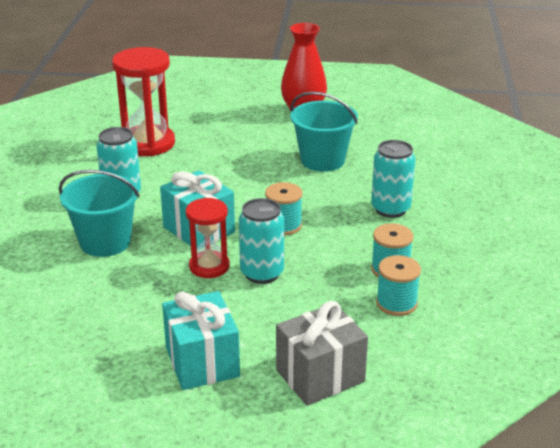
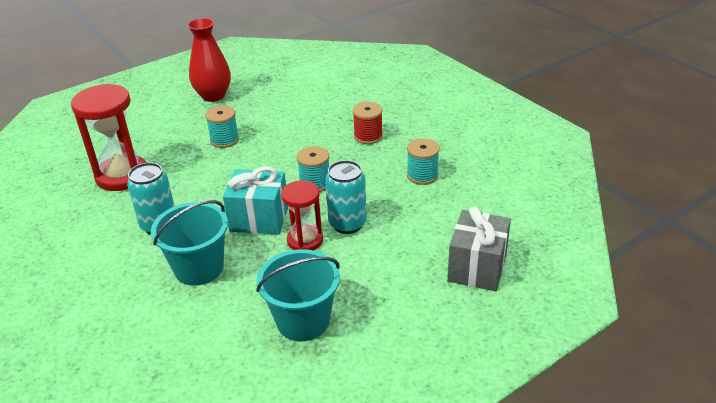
camera: 40 degrees left, 5 degrees up
turquoise gift [162,291,240,390] -> none
turquoise bucket [290,92,358,172] -> turquoise bucket moved to [256,249,340,342]
turquoise can [371,140,415,218] -> red spool [353,102,383,144]
turquoise spool [376,255,421,316] -> turquoise spool moved to [205,105,239,148]

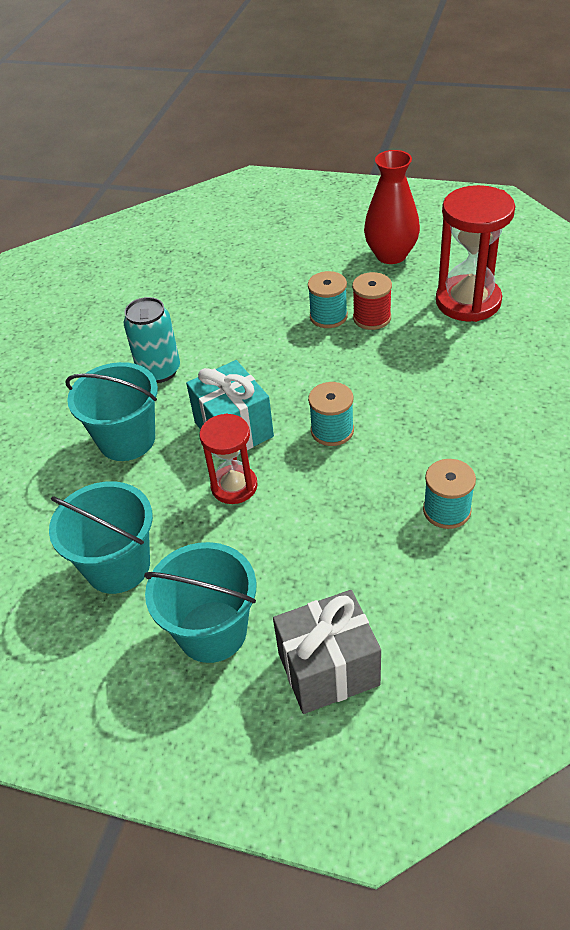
camera: 55 degrees right, 10 degrees up
red hourglass [71,84,147,191] -> red hourglass moved to [436,185,515,322]
turquoise can [325,160,367,234] -> none
red spool [353,102,383,144] -> red spool moved to [352,272,392,330]
none -> turquoise bucket [144,542,257,663]

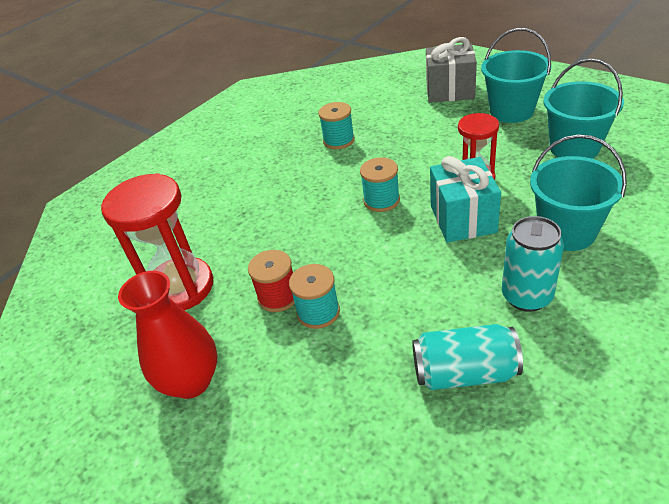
camera: 155 degrees left, 5 degrees down
none -> turquoise can [412,324,523,390]

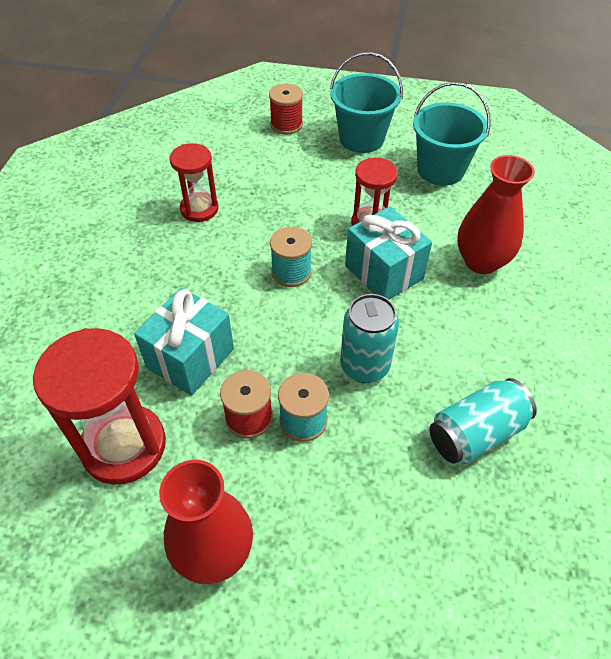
camera: 35 degrees left, 10 degrees up
turquoise spool [318,102,355,149] -> red hourglass [170,143,219,222]
grey gift [426,37,477,103] -> red spool [269,84,303,134]
turquoise can [502,216,564,312] -> turquoise can moved to [340,294,399,383]
turquoise bucket [530,134,627,251] -> red vase [457,155,535,274]
none -> turquoise gift [134,288,234,396]

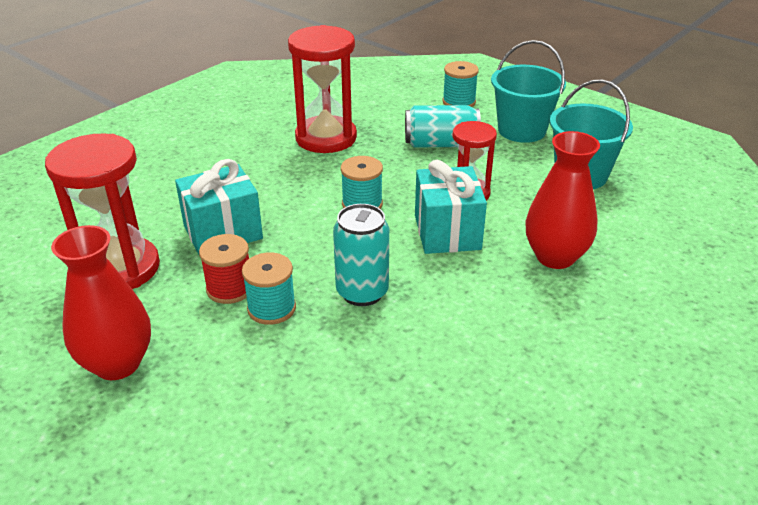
camera: 30 degrees right, 15 degrees down
red hourglass [170,143,219,222] -> red hourglass [288,25,357,153], size x1.64
red spool [269,84,303,134] -> turquoise spool [442,61,479,107]
turquoise can [429,378,537,464] -> turquoise can moved to [405,105,481,148]

